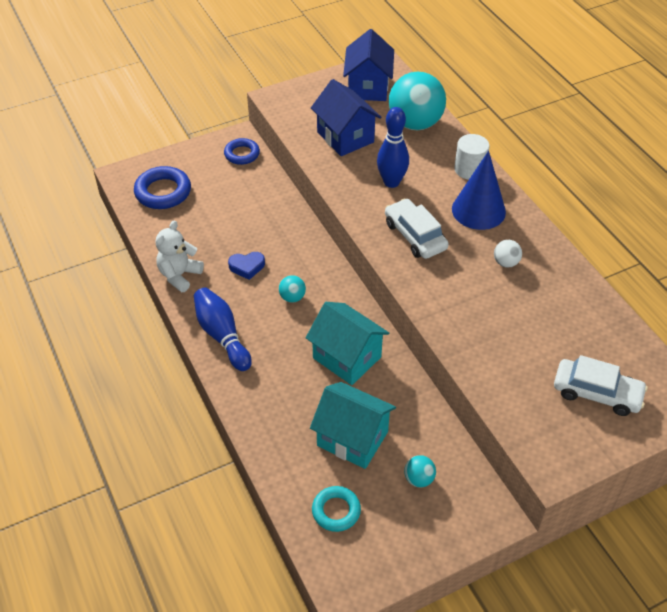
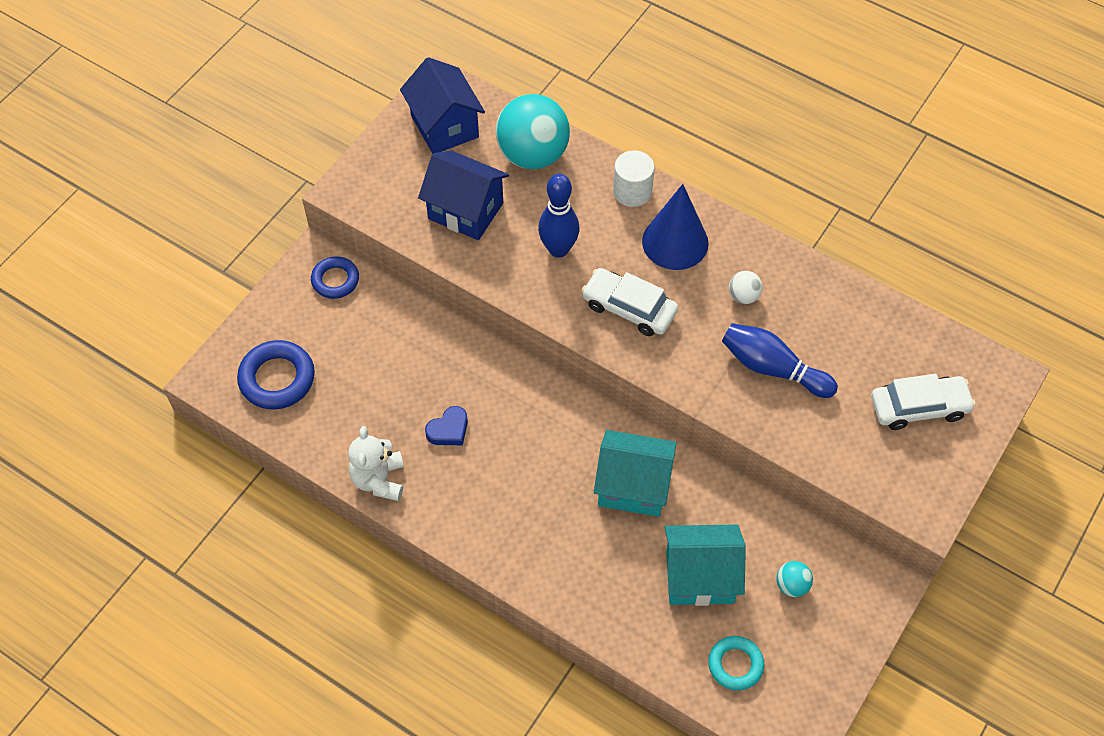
camera: 30 degrees left, 10 degrees up
blue bowling pin [194,287,252,371] -> blue bowling pin moved to [722,323,838,398]
turquoise ball [279,275,306,303] -> none

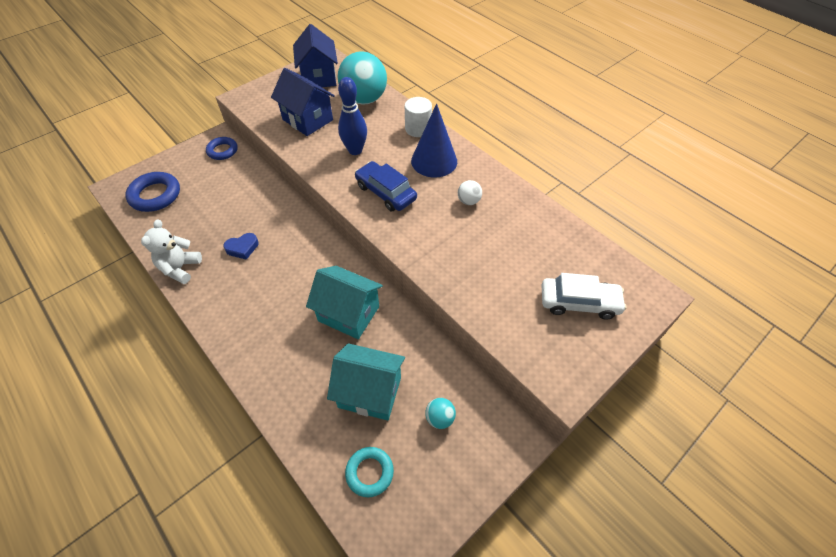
camera: 15 degrees right, 5 degrees down
white car [582,268,678,336] -> blue car [355,161,417,211]
blue bowling pin [722,323,838,398] -> none

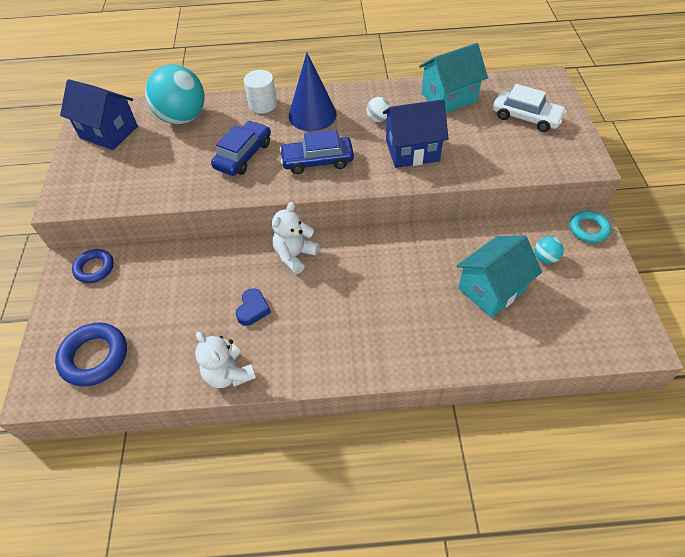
camera: 50 degrees left, 0 degrees up
blue house [271,68,335,136] -> blue house moved to [383,99,449,168]
turquoise house [306,266,383,339] -> turquoise house moved to [419,43,488,113]
blue bowling pin [338,77,367,155] -> blue car [211,121,271,176]
turquoise ring [345,447,394,497] -> turquoise ring moved to [570,211,611,243]
white car [542,273,627,320] -> white car turned 75 degrees clockwise [493,84,567,132]
none -> white teddy bear [272,202,319,274]

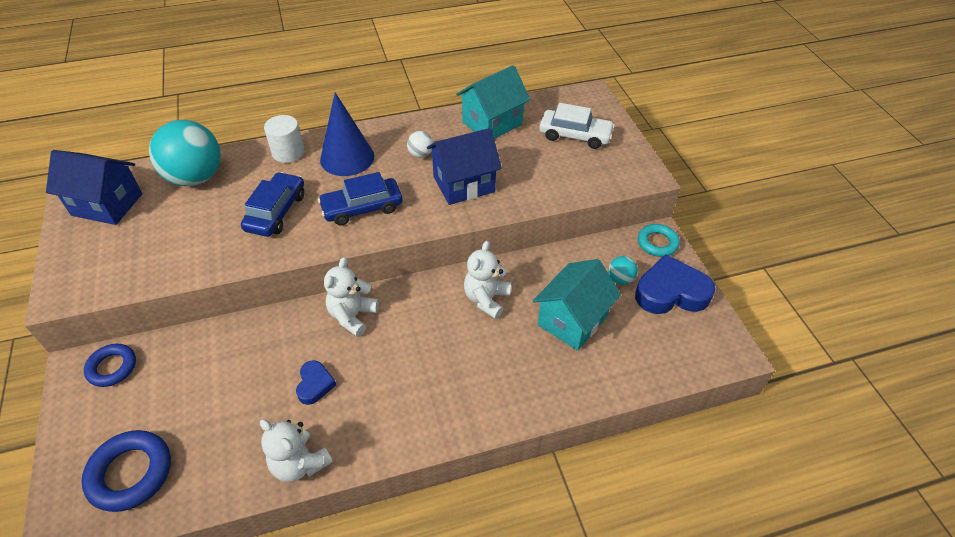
camera: 15 degrees left, 5 degrees down
none -> white teddy bear [464,241,511,319]
none -> blue heart [635,254,715,314]

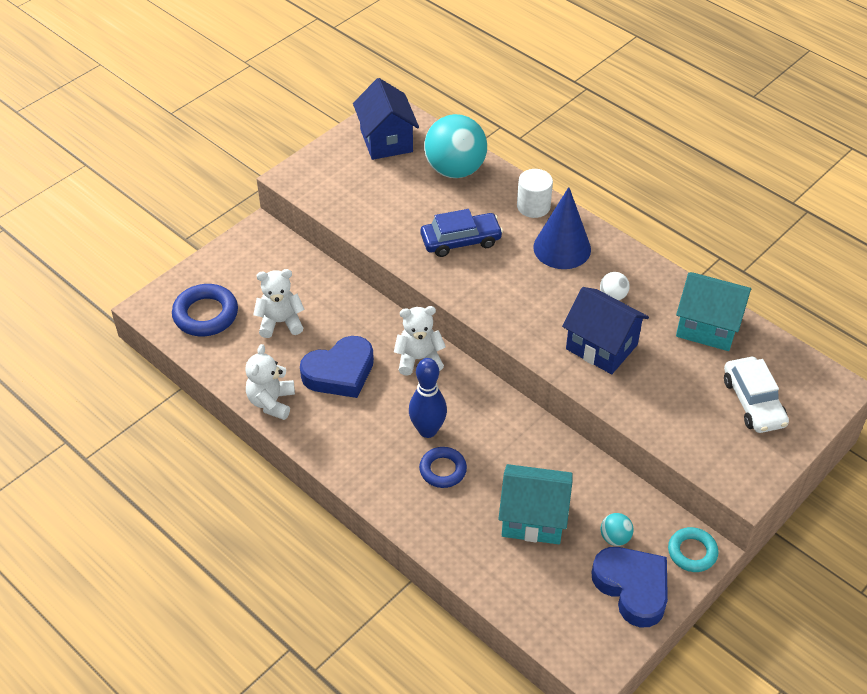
camera: 60 degrees right, 0 degrees up
blue ring [84,344,136,387] -> blue ring moved to [419,447,467,488]
blue heart [296,360,336,405] -> blue heart [300,336,374,398], size x1.89
blue car [318,172,403,226] -> none
white teddy bear [464,241,511,319] -> white teddy bear moved to [253,269,305,338]
none -> blue bowling pin [409,358,447,438]

